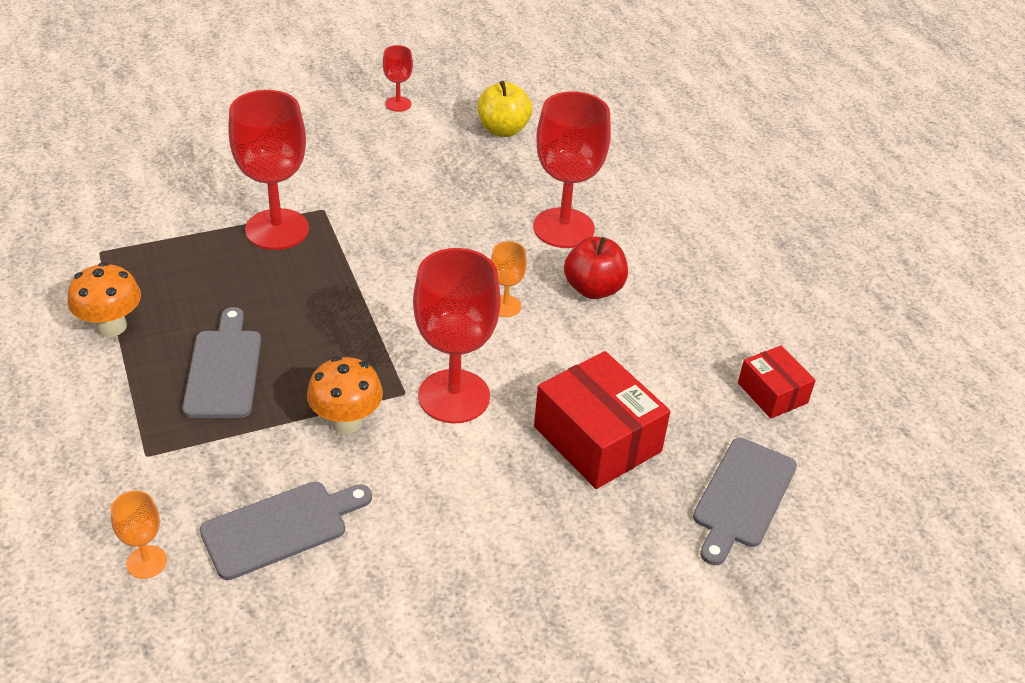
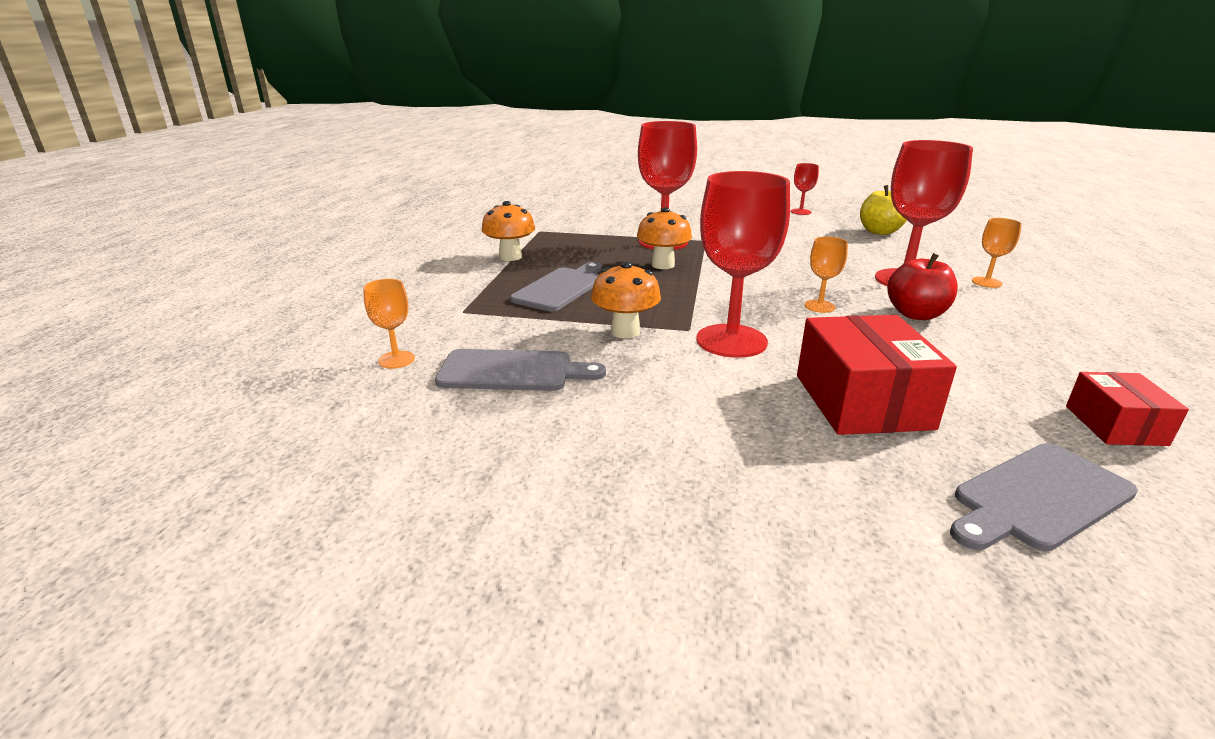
camera: 35 degrees right, 15 degrees down
none -> orange mushroom [637,207,692,269]
none -> orange goblet [972,218,1022,288]

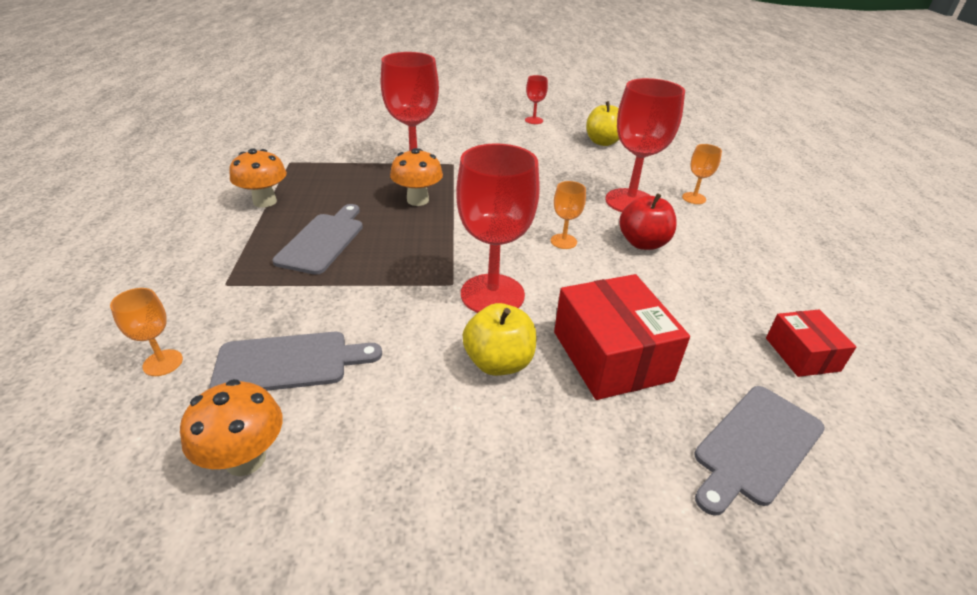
camera: 15 degrees left, 10 degrees up
orange mushroom [591,261,661,339] -> orange mushroom moved to [180,379,283,476]
none -> yellow apple [463,303,536,376]

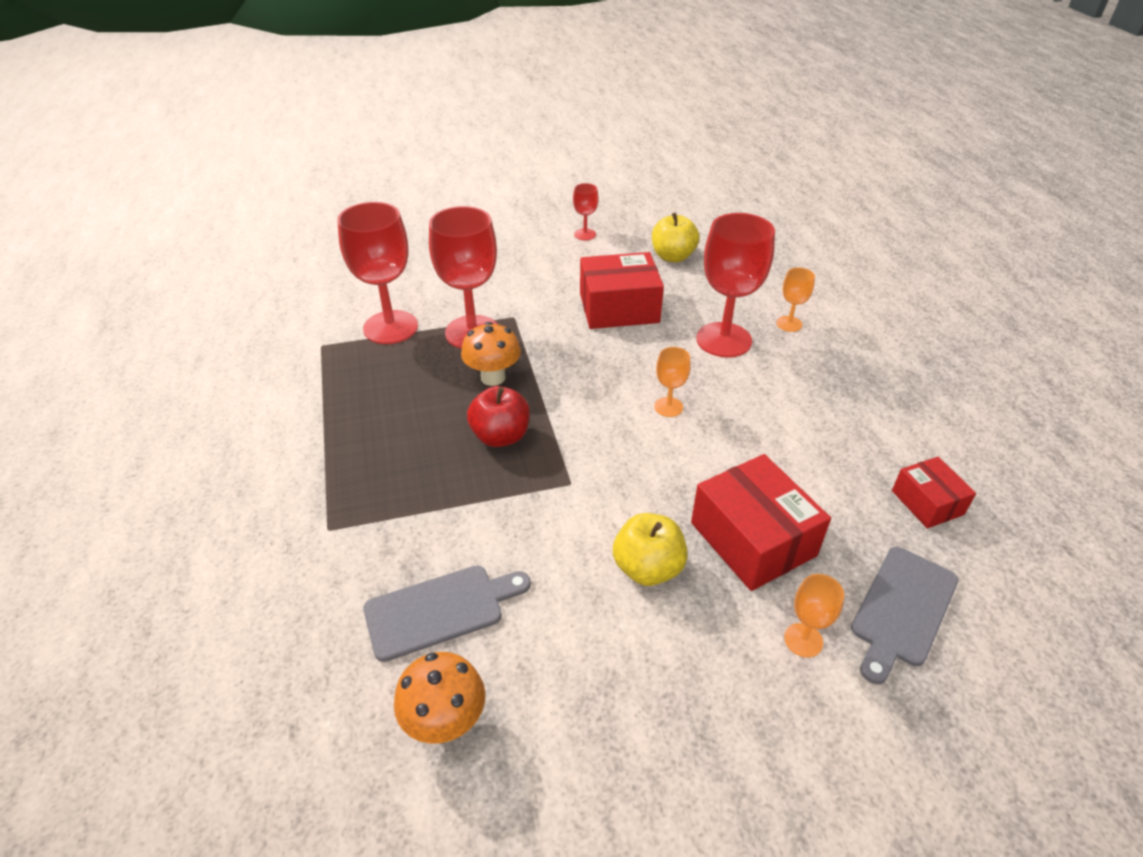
camera: 10 degrees left, 5 degrees up
orange goblet [110,288,183,376] -> orange goblet moved to [784,574,844,658]
orange mushroom [229,148,287,208] -> none
grey cutting board [272,204,363,275] -> none
red goblet [456,144,540,313] -> red goblet moved to [337,202,418,344]
red apple [619,193,677,250] -> red apple moved to [467,386,530,447]
none -> red box [580,252,664,329]

